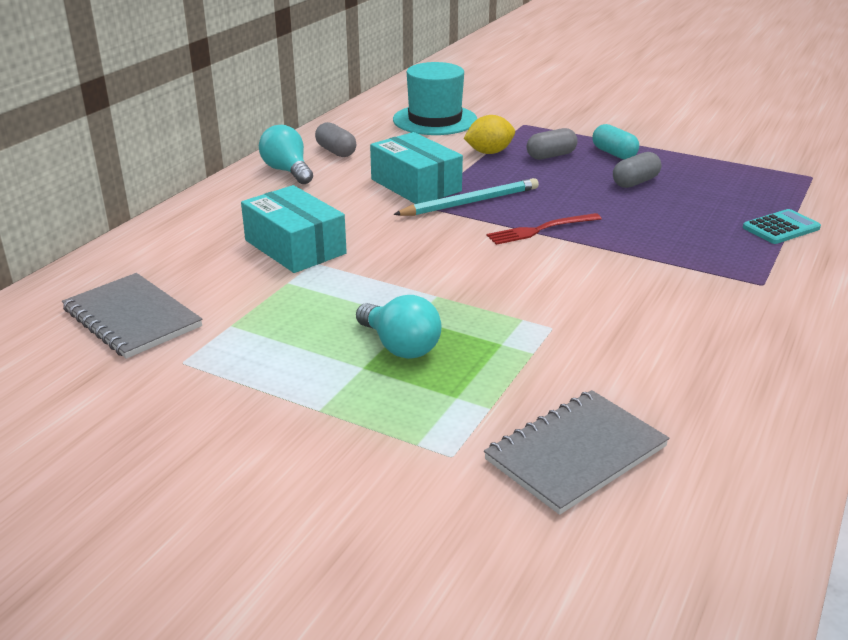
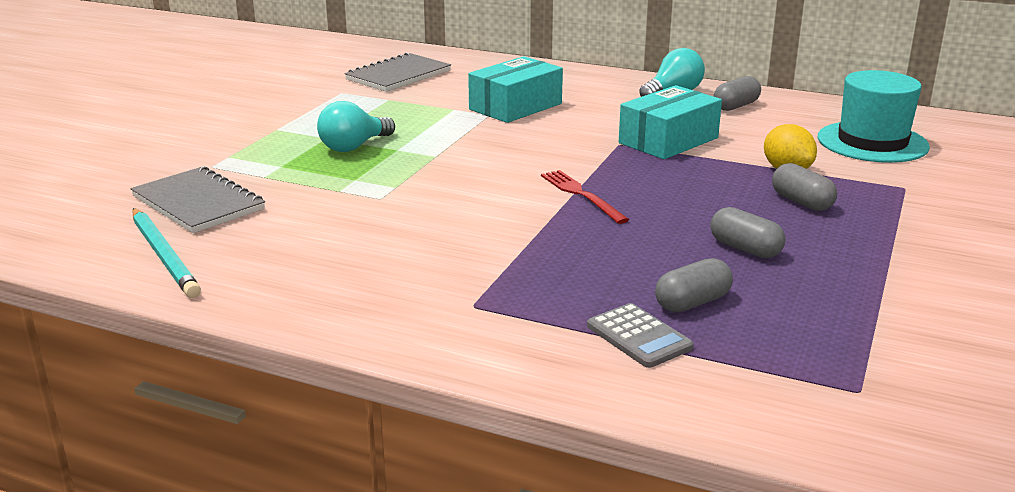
camera: 85 degrees right, 5 degrees down
turquoise pencil [393,178,539,216] -> turquoise pencil moved to [132,208,201,298]
turquoise capsule [592,124,639,159] -> none
turquoise calculator [743,209,821,244] -> grey calculator [587,303,694,368]
none -> grey capsule [655,258,733,312]

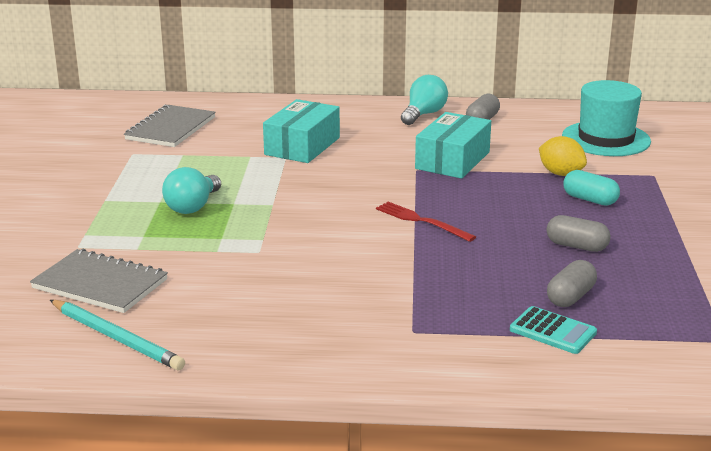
camera: 20 degrees left, 0 degrees up
grey calculator [587,303,694,368] -> turquoise calculator [510,306,597,354]
grey capsule [772,163,837,211] -> turquoise capsule [563,170,620,206]

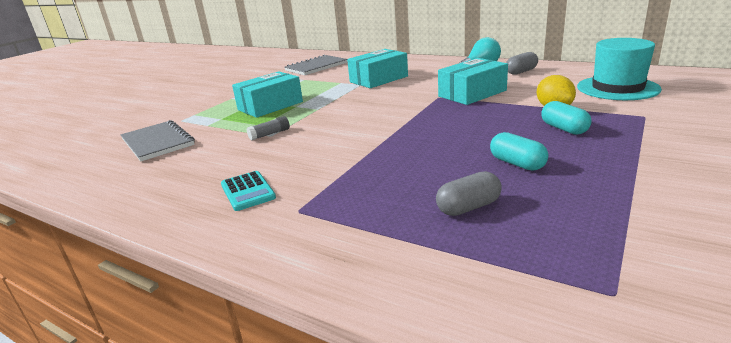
camera: 30 degrees right, 0 degrees up
turquoise pencil [50,300,185,371] -> none
turquoise light bulb [162,167,221,214] -> turquoise box [232,71,303,118]
red fork [376,202,476,242] -> none
turquoise calculator [510,306,597,354] -> turquoise calculator moved to [221,171,276,211]
grey capsule [547,215,611,252] -> turquoise capsule [490,132,548,171]
none -> grey glue stick [246,116,290,141]

